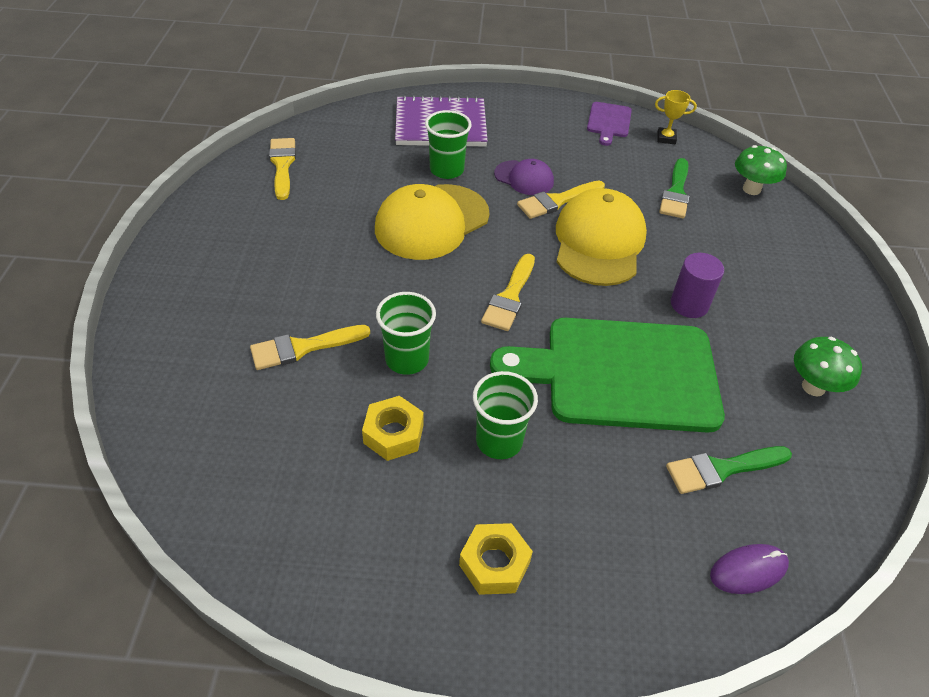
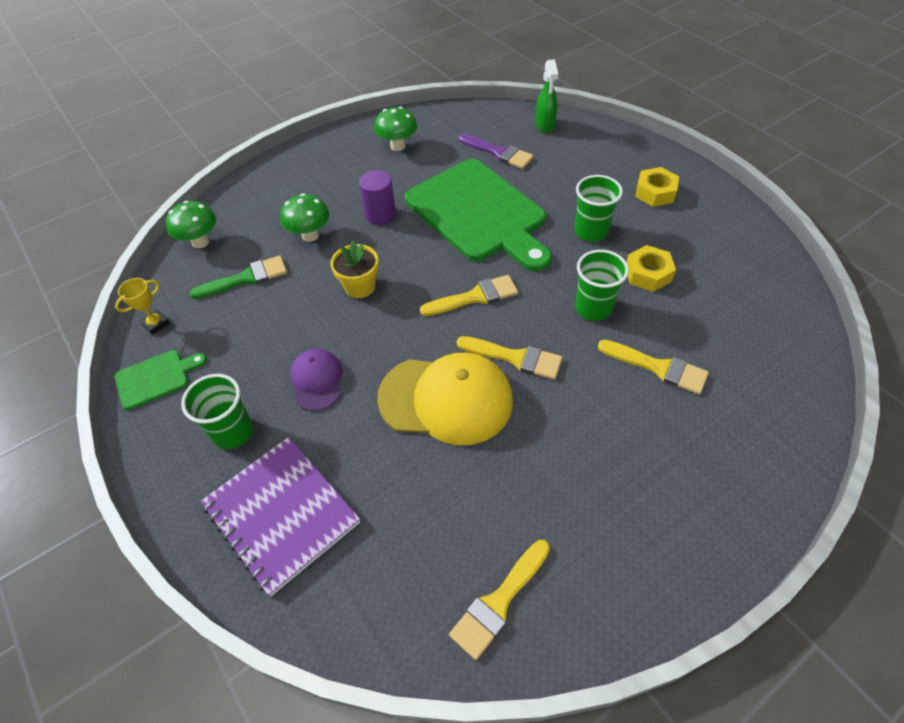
camera: 125 degrees left, 5 degrees up
green cup [425,110,472,179] -> green cup moved to [181,374,253,449]
yellow brush [517,181,605,219] -> yellow brush moved to [457,336,562,380]
yellow cap [556,188,647,286] -> yellow flower pot [330,240,379,298]
purple cutting board [587,102,632,146] -> green cutting board [115,350,207,410]
yellow trophy [655,90,697,144] -> yellow trophy turned 75 degrees clockwise [115,278,170,335]
green brush [666,446,792,494] -> purple brush [459,133,534,169]
purple mouse [710,544,789,594] -> green spray bottle [536,59,558,133]
none -> green mushroom [281,193,329,242]

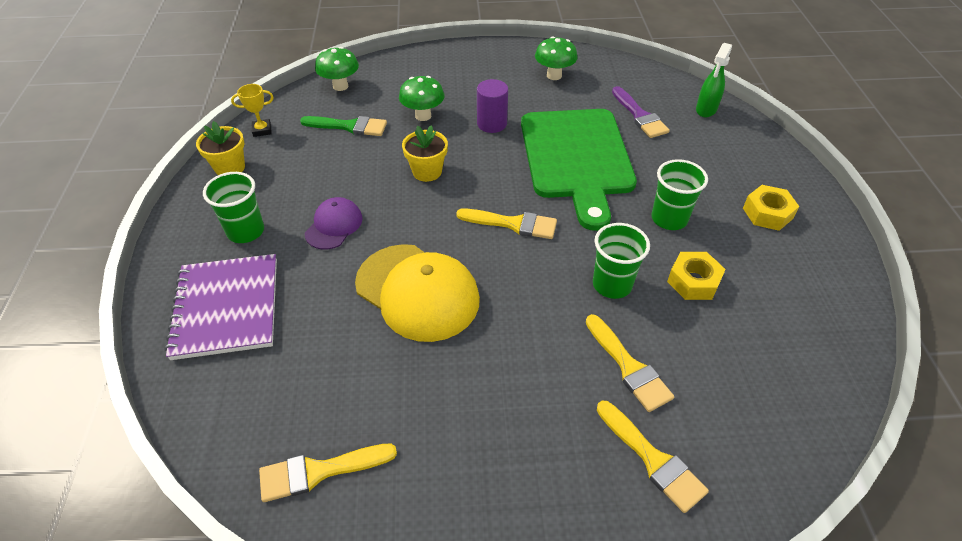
camera: 30 degrees right, 5 degrees down
green cutting board [115,350,207,410] -> yellow flower pot [196,121,245,175]
yellow brush [457,336,562,380] -> yellow brush moved to [597,401,709,513]

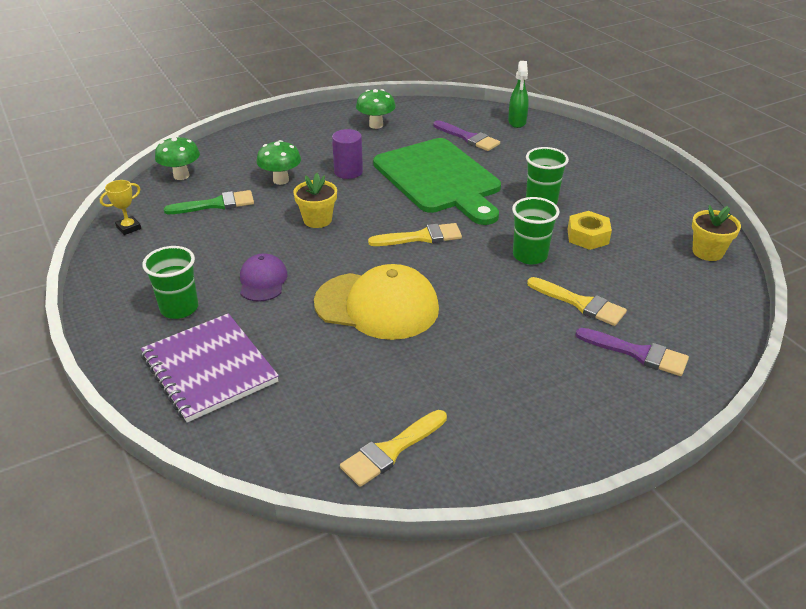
camera: 25 degrees left, 10 degrees down
yellow flower pot [196,121,245,175] -> yellow flower pot moved to [692,205,741,261]
yellow brush [597,401,709,513] -> purple brush [576,328,689,376]
yellow nut [743,185,799,231] -> none

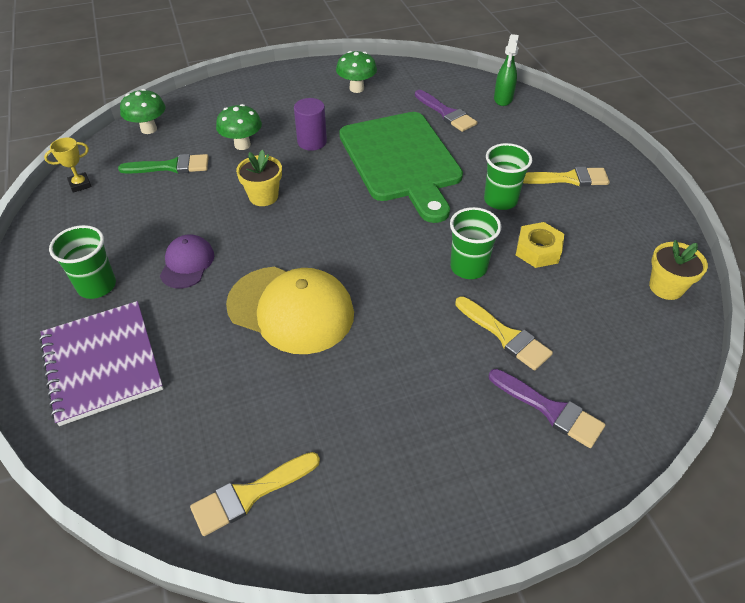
camera: 10 degrees right, 10 degrees up
yellow brush [368,223,462,246] -> yellow brush moved to [523,167,610,186]

